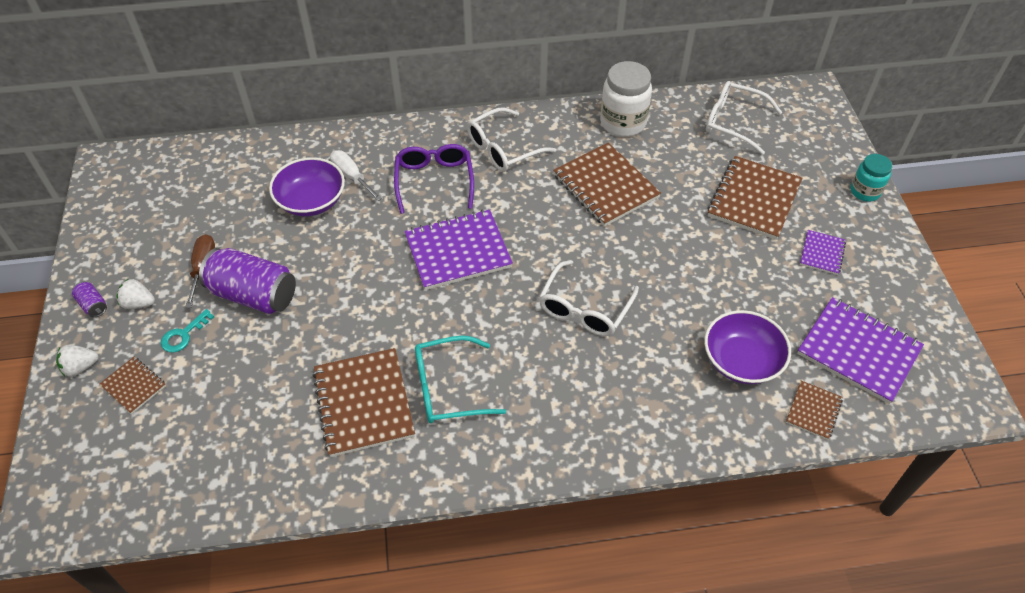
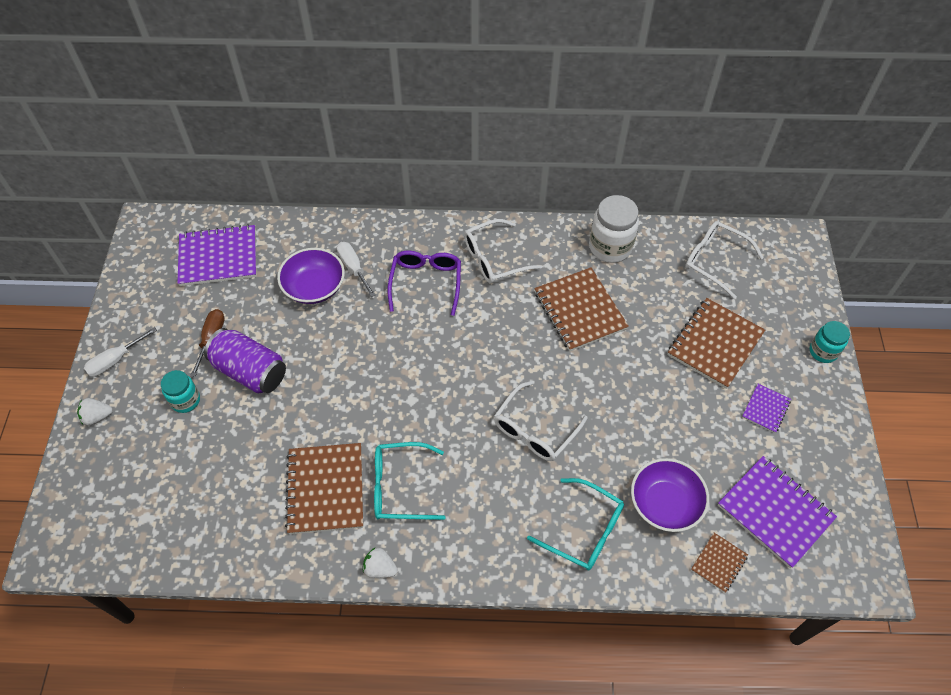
camera: 10 degrees right, 5 degrees up
purple can [72,282,107,317] -> white screwdriver [84,327,157,377]
brown notebook [99,357,166,414] -> none
white strawberry [116,278,155,309] -> white strawberry moved to [363,548,398,578]
turquoise key [161,309,214,353] -> turquoise jar [161,370,200,413]
purple notebook [405,210,513,290] -> purple notebook moved to [177,224,257,286]
none -> turquoise glasses [527,478,624,570]

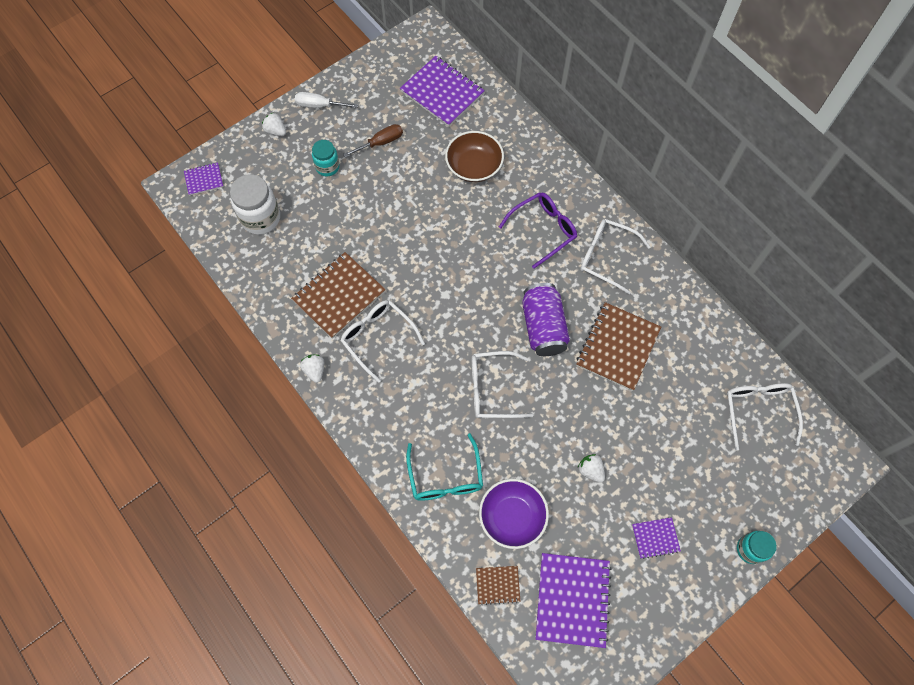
camera: 50 degrees right, 10 degrees up
purple can [204,328,286,394] -> purple can moved to [522,283,570,356]
purple bowl [277,248,345,304] -> brown bowl [445,131,504,182]
white screwdriver [337,242,376,297] -> none
turquoise glasses [374,442,445,520] -> white glasses [340,300,425,383]
white jar [589,195,639,263] -> white jar moved to [230,174,280,235]
brown notebook [668,298,765,389] -> none
none -> purple notebook [184,162,223,195]
none -> white strawberry [578,454,605,483]

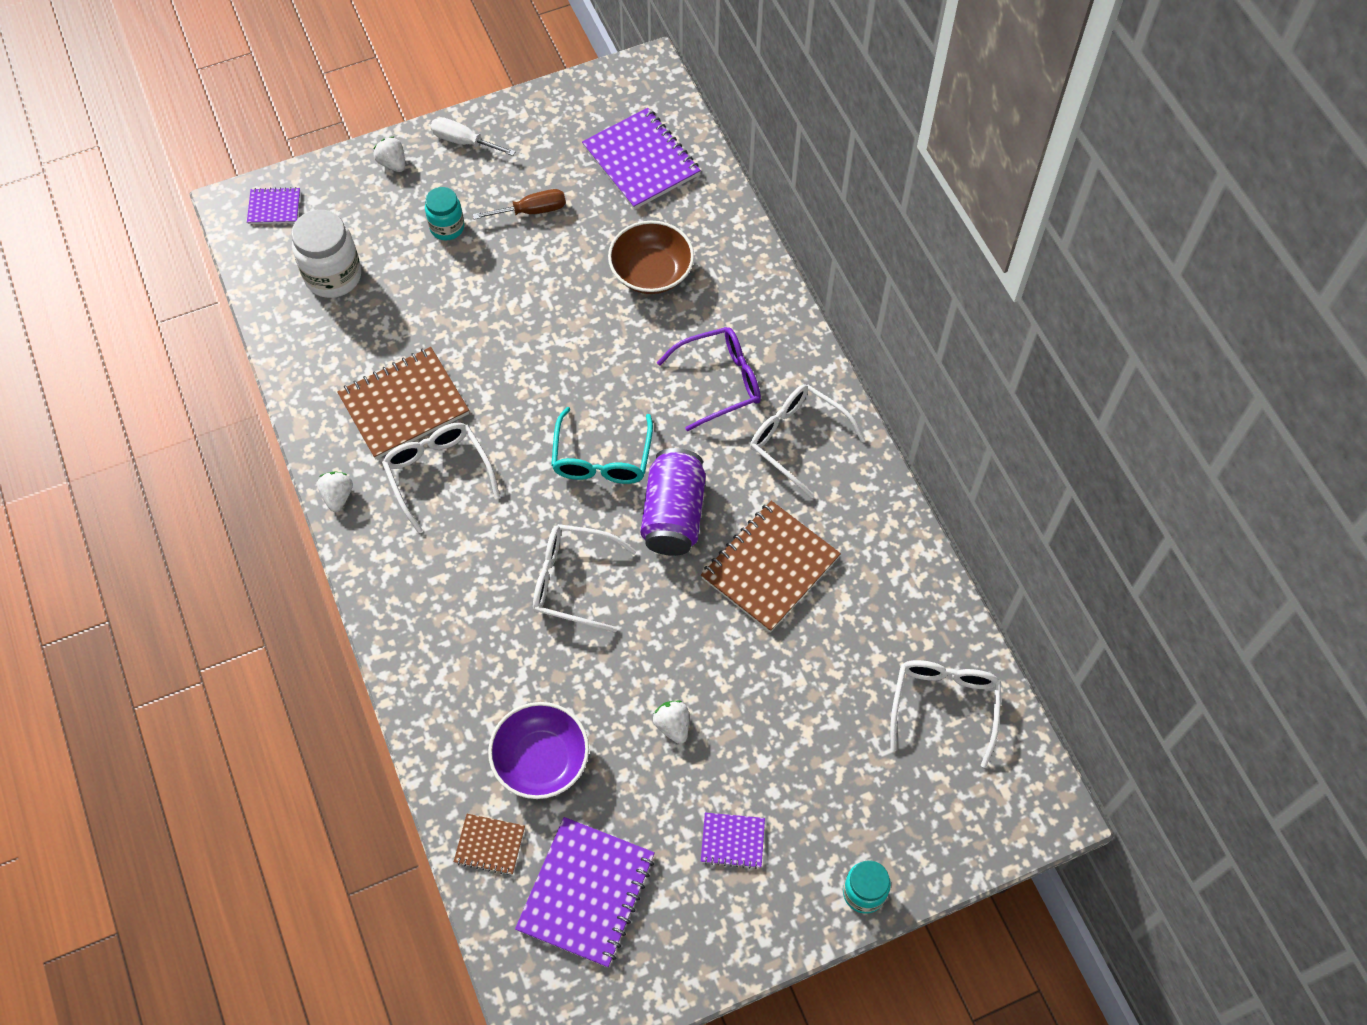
camera: 15 degrees right, 5 degrees down
turquoise glasses [406,433,483,501] -> turquoise glasses moved to [551,407,653,484]

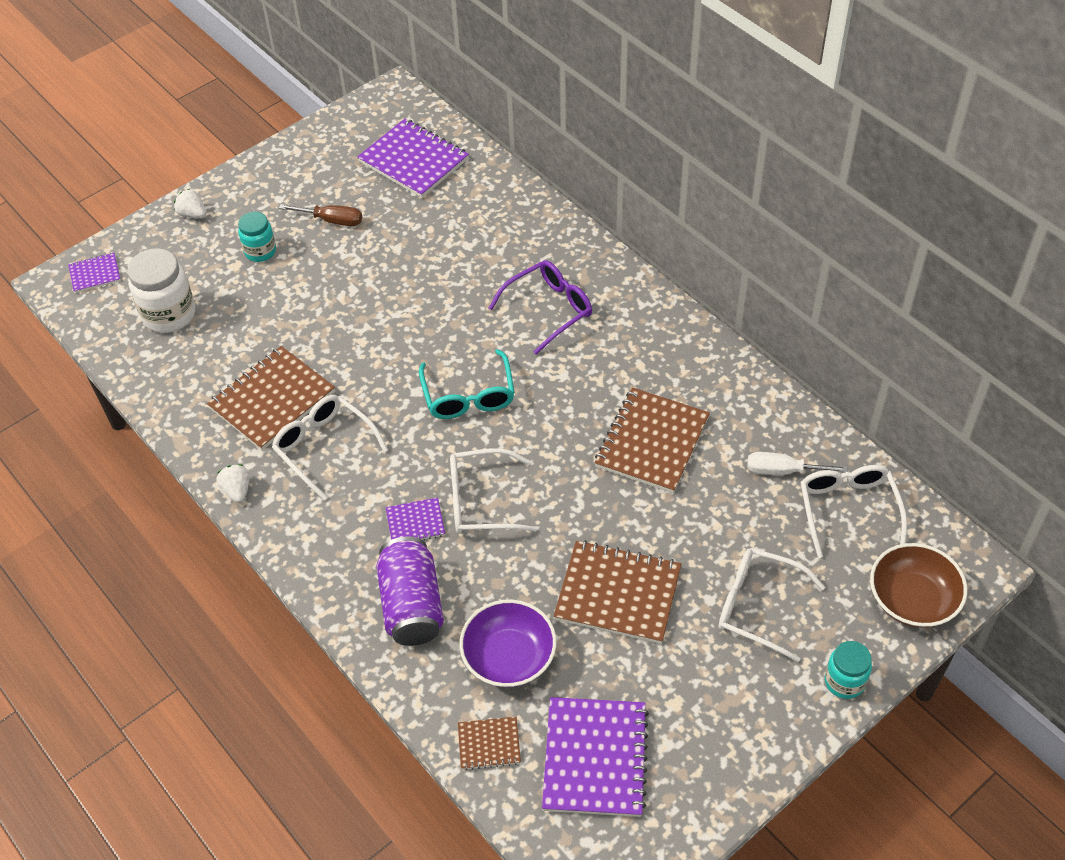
camera: 15 degrees left, 10 degrees down
white screwdriver [430,117,516,156] -> white screwdriver moved to [747,452,848,475]
brown screwdriver [473,189,566,220] -> brown screwdriver turned 45 degrees clockwise [279,204,362,226]
brown bowl [608,221,694,294] -> brown bowl moved to [870,543,967,628]
purple can [641,448,706,556] -> purple can moved to [376,536,444,646]
white strawberry [653,701,689,744] -> brown notebook [554,540,681,644]
purple notebook [701,813,765,869] -> purple notebook moved to [386,497,445,540]
white glasses [750,384,865,499] -> white glasses moved to [719,548,825,662]

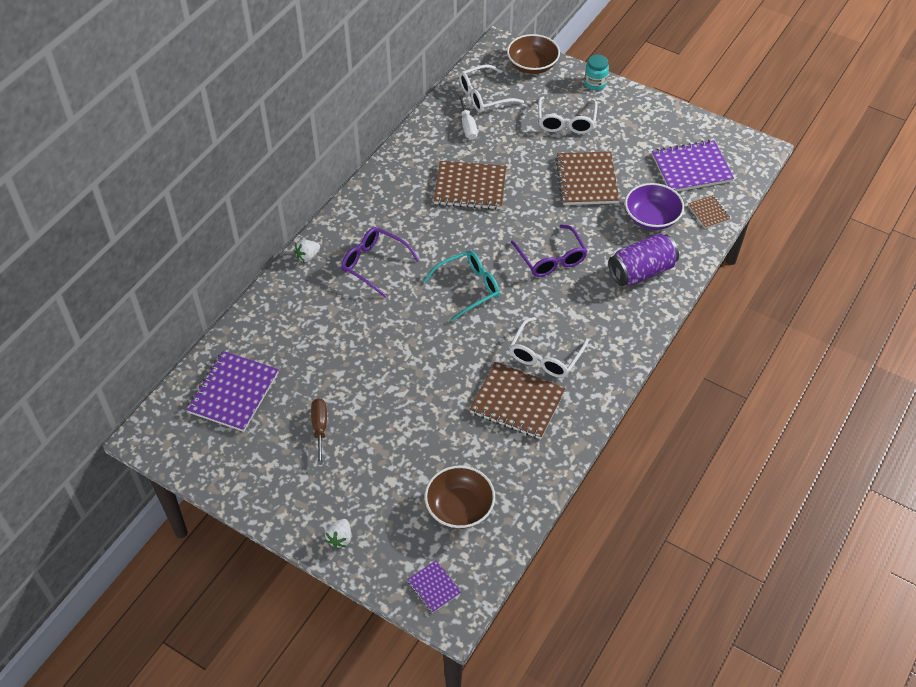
camera: 110 degrees left, 0 degrees up
white jar [127,248,195,333] -> brown bowl [425,465,495,529]
white strawberry [216,464,250,503] -> white strawberry moved to [294,240,320,262]
turquoise jar [238,212,276,262] -> none
purple notebook [386,497,445,540] -> none
white glasses [450,448,537,534] -> purple glasses [511,224,587,277]

